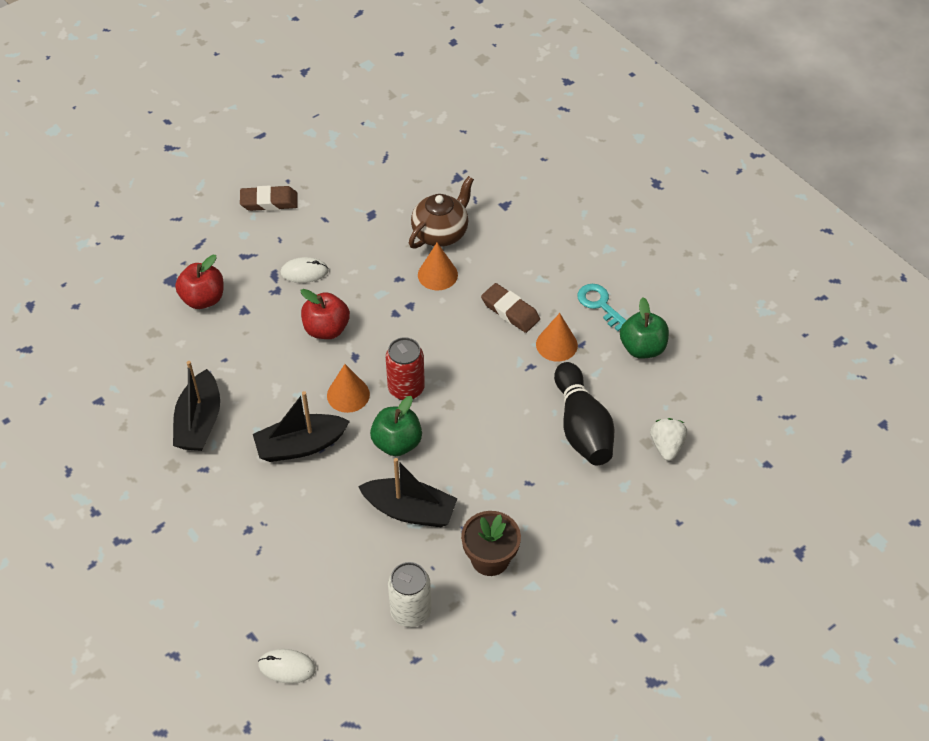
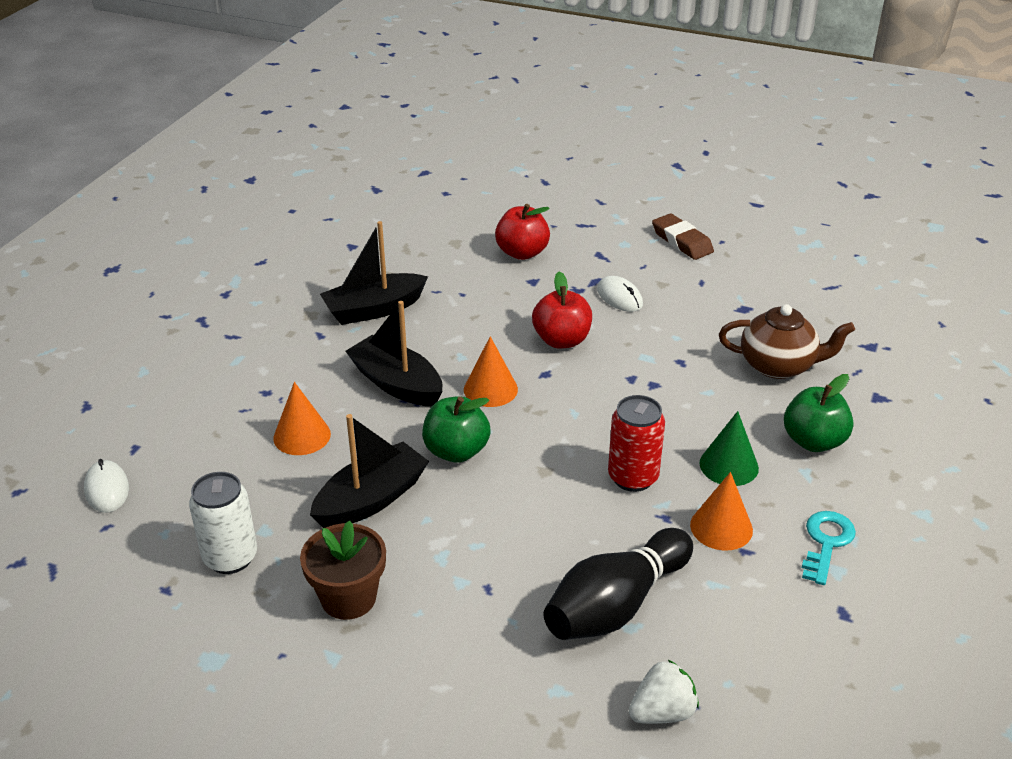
camera: 60 degrees right, 15 degrees down
black boat [358,458,458,527] -> black boat turned 120 degrees counterclockwise [310,414,429,528]
red can [386,337,425,400] -> red can moved to [608,395,665,492]
orange cone [418,243,458,290] -> orange cone moved to [273,382,331,455]
brown eraser [481,283,540,333] -> green cone [700,411,759,486]
green apple [620,298,669,359] -> green apple moved to [784,374,854,452]

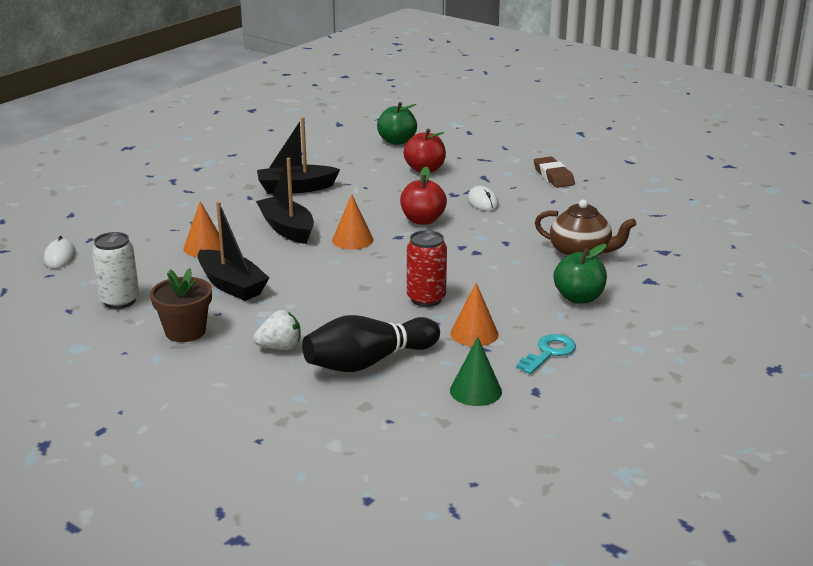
camera: 15 degrees right, 10 degrees down
black boat [310,414,429,528] -> black boat turned 75 degrees clockwise [197,201,269,301]
green apple [422,396,491,463] -> green apple moved to [377,102,417,145]
white strawberry [629,660,699,724] -> white strawberry moved to [253,310,301,350]
green cone [700,411,759,486] -> green cone moved to [450,337,502,406]

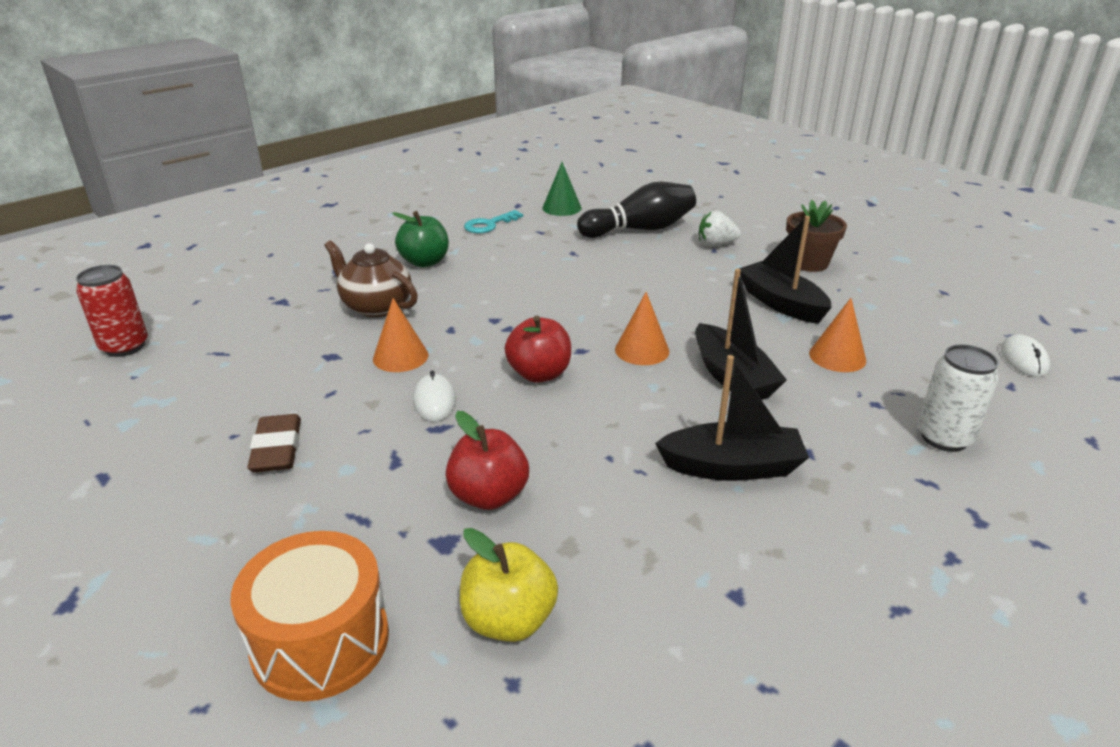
camera: 170 degrees left, 5 degrees up
white can [92,232,139,309] -> white can moved to [918,344,999,452]
green apple [377,102,417,145] -> yellow apple [460,528,558,642]
red can [407,230,447,307] -> red can moved to [76,265,148,357]
orange cone [450,283,498,346] -> orange cone moved to [373,298,428,372]
none -> orange drum [230,531,389,701]

